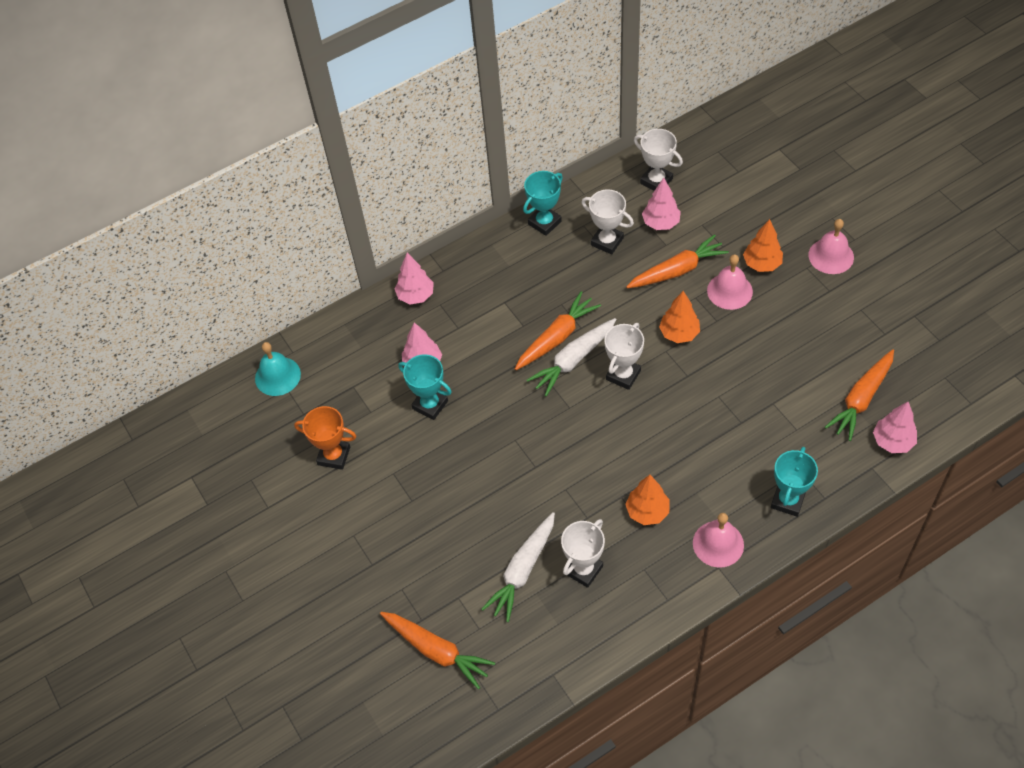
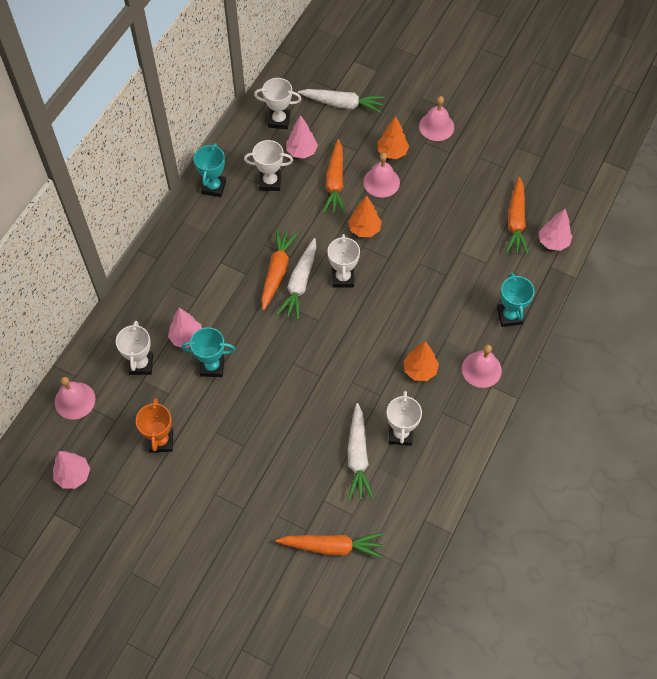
camera: 35 degrees left, 5 degrees up
turquoise bell [255,342,301,396] -> pink bell [55,377,95,420]
orange trophy [294,406,356,470] -> orange trophy turned 75 degrees counterclockwise [136,398,173,452]
pink tree [394,253,434,304] -> pink tree moved to [53,451,90,489]
orange carrot [626,234,729,288] -> orange carrot turned 150 degrees clockwise [323,139,345,214]
none -> white trophy [116,321,153,375]
none -> white carrot [298,89,384,113]

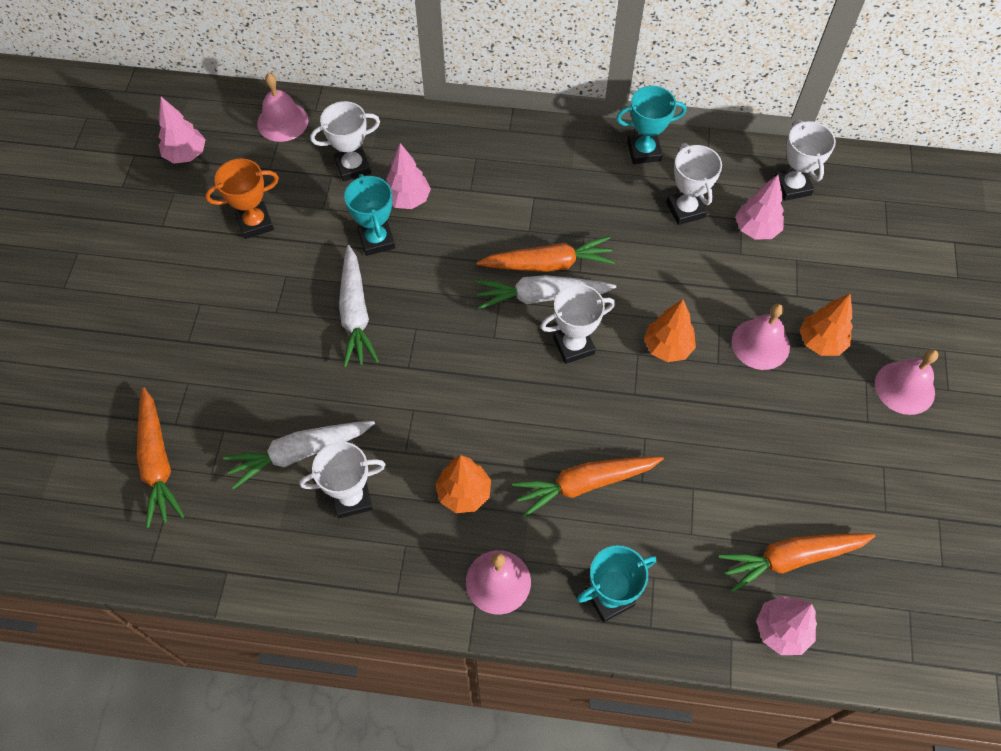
camera: 70 degrees right, 0 degrees up
white carrot [298,89,384,113] -> white carrot moved to [339,245,379,368]
orange carrot [323,139,345,214] -> orange carrot moved to [512,456,664,517]

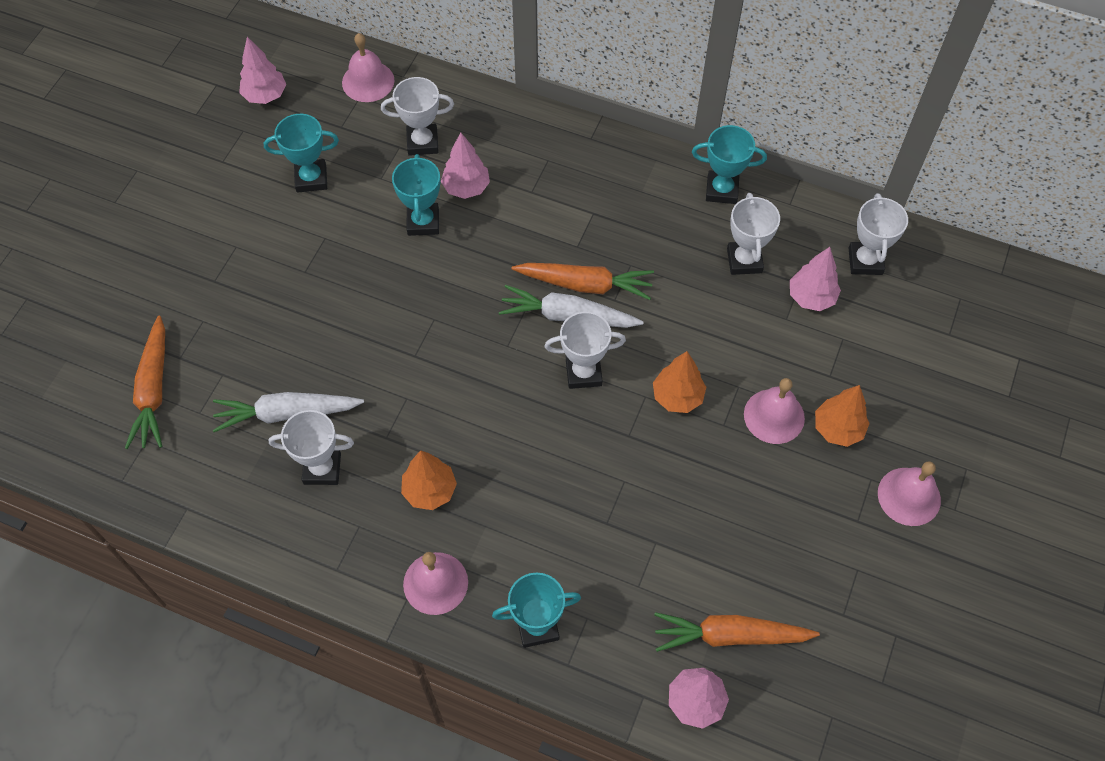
camera: 15 degrees right, 0 degrees up
orange trophy [205,158,279,239] -> turquoise trophy [264,114,339,192]
white carrot [339,245,379,368] -> none
orange carrot [512,456,664,517] -> none

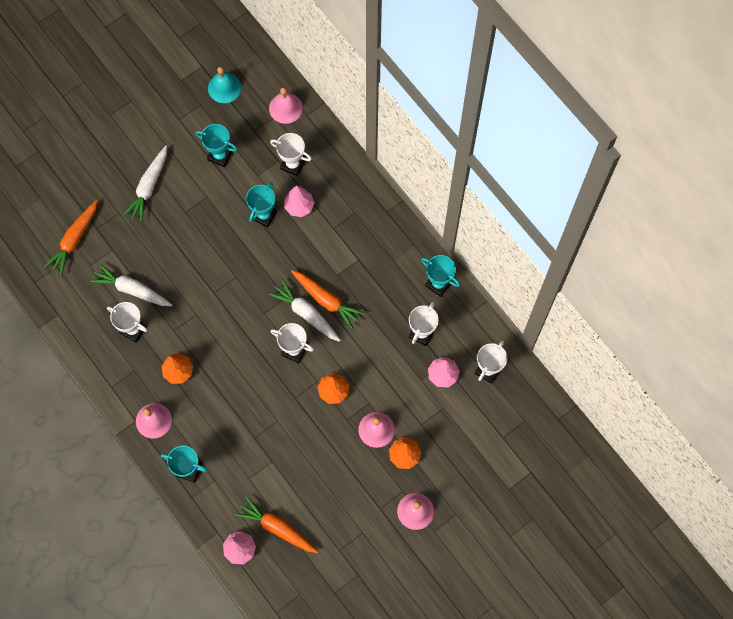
camera: 30 degrees right, 10 degrees up
pink tree [239,37,286,104] -> turquoise bell [208,67,241,103]
none -> white carrot [123,146,167,222]

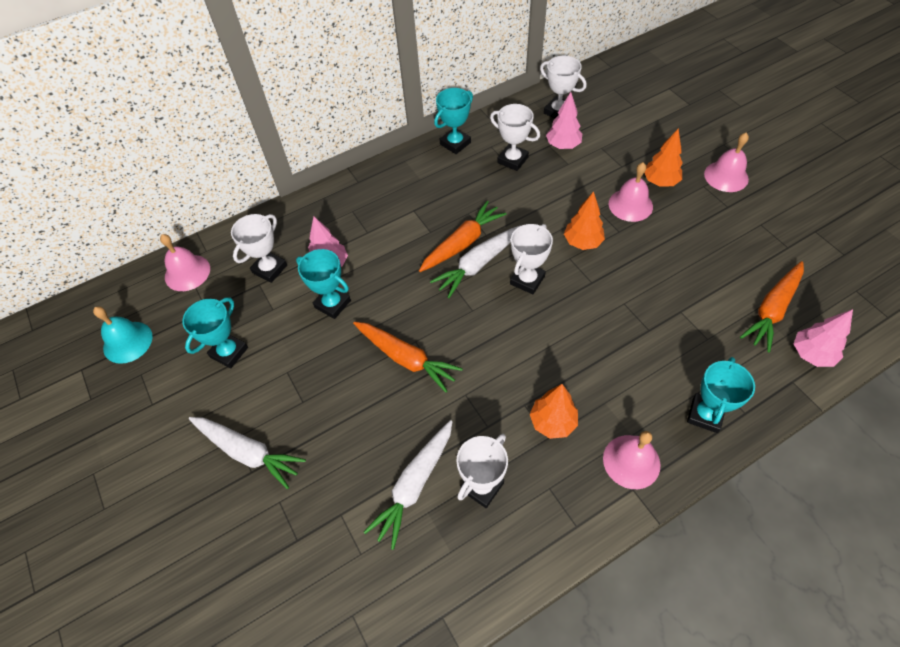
camera: 80 degrees left, 15 degrees down
orange carrot [44,200,98,276] -> orange carrot moved to [353,322,463,392]

